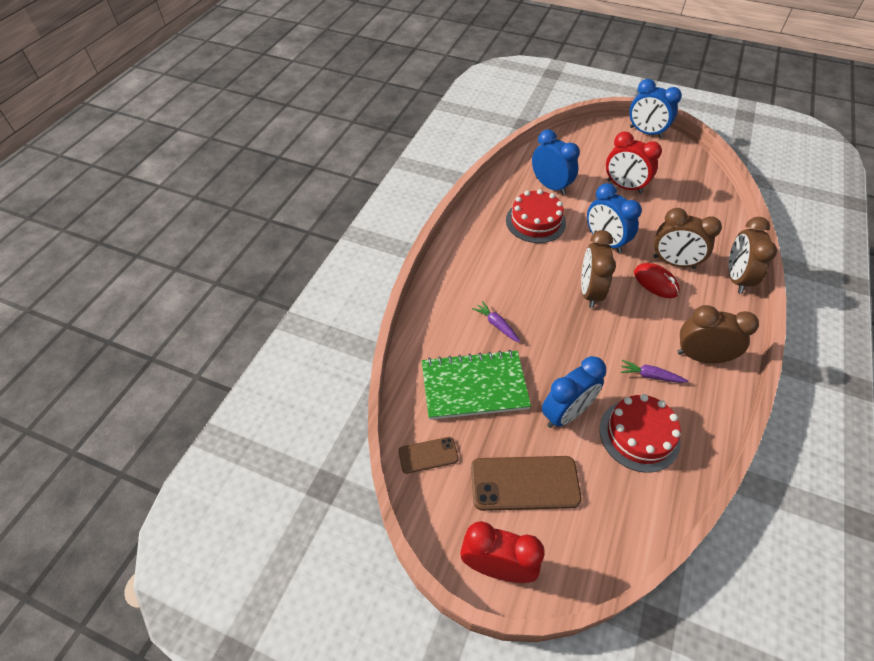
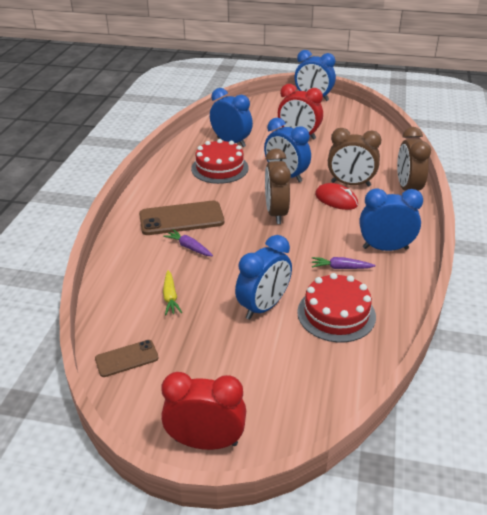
camera: 10 degrees left, 15 degrees down
green notebook [422,350,531,420] -> yellow carrot [163,270,182,315]
brown phone [471,456,582,511] -> brown phone moved to [139,201,224,235]
brown clock [677,305,759,363] -> blue clock [360,188,423,251]

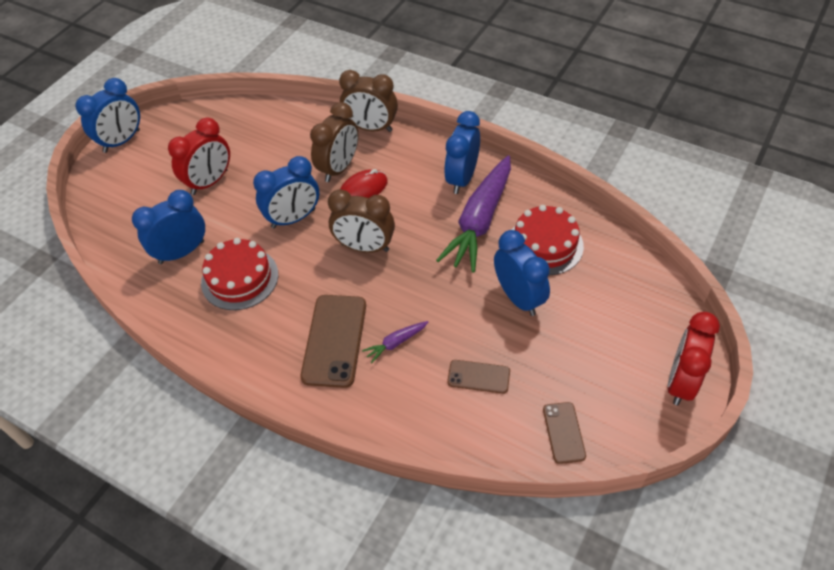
camera: 70 degrees left, 15 degrees up
yellow carrot [163,270,182,315] -> brown phone [447,360,510,394]
purple carrot [312,257,376,269] -> purple carrot [436,155,511,273], size x2.39

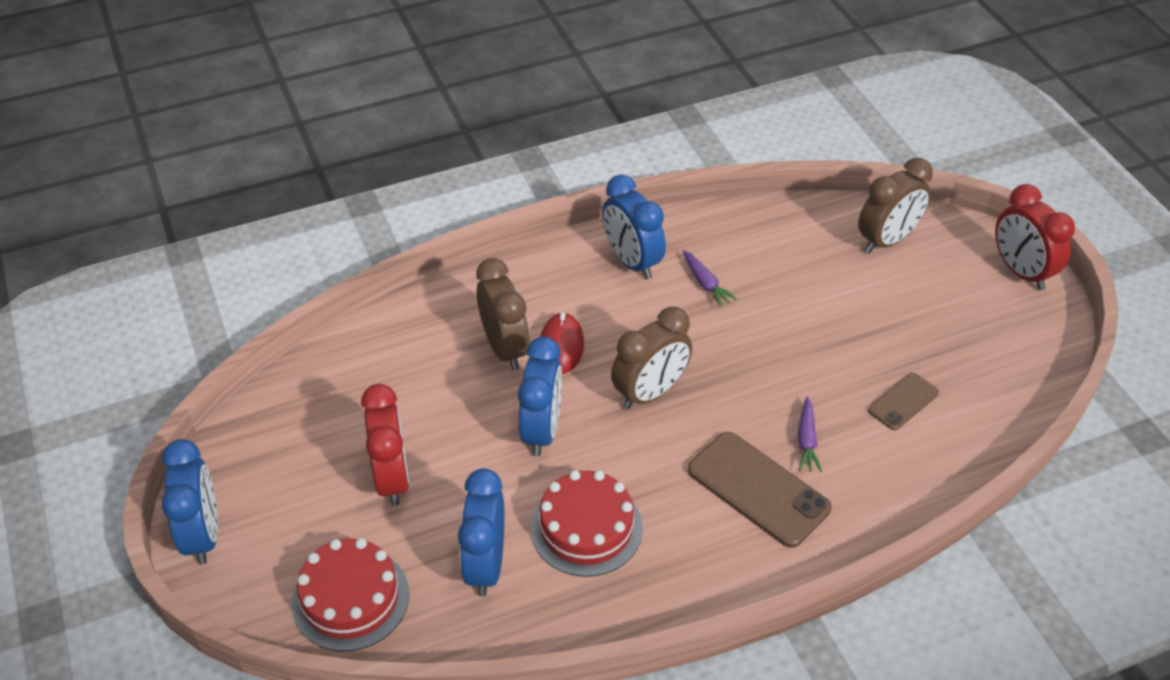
camera: 55 degrees left, 5 degrees down
brown clock [339,70,398,132] -> brown clock moved to [858,158,933,253]
purple carrot [436,155,511,273] -> purple carrot [683,250,737,307], size x0.42
blue clock [494,230,550,316] -> none
red cake [512,205,584,276] -> red cake moved to [292,538,409,651]
brown phone [543,402,586,464] -> none

